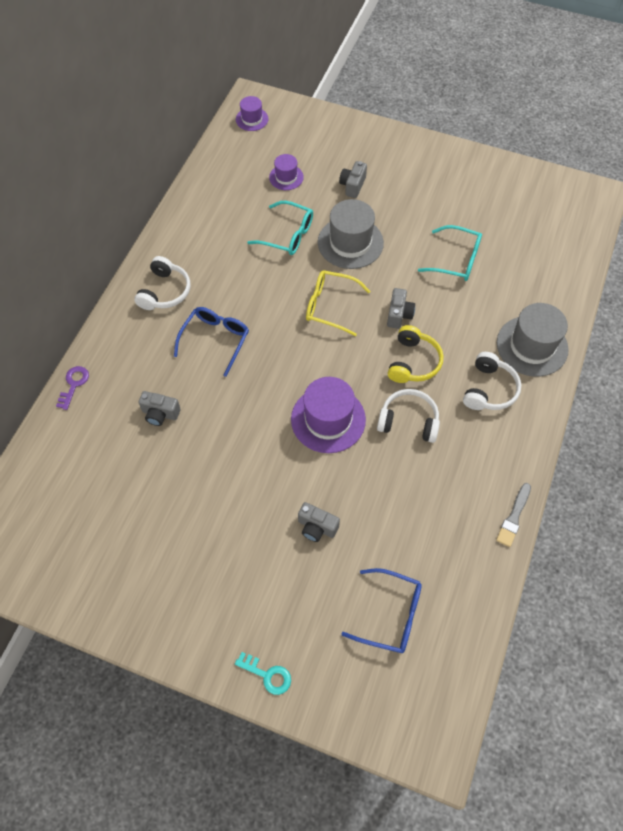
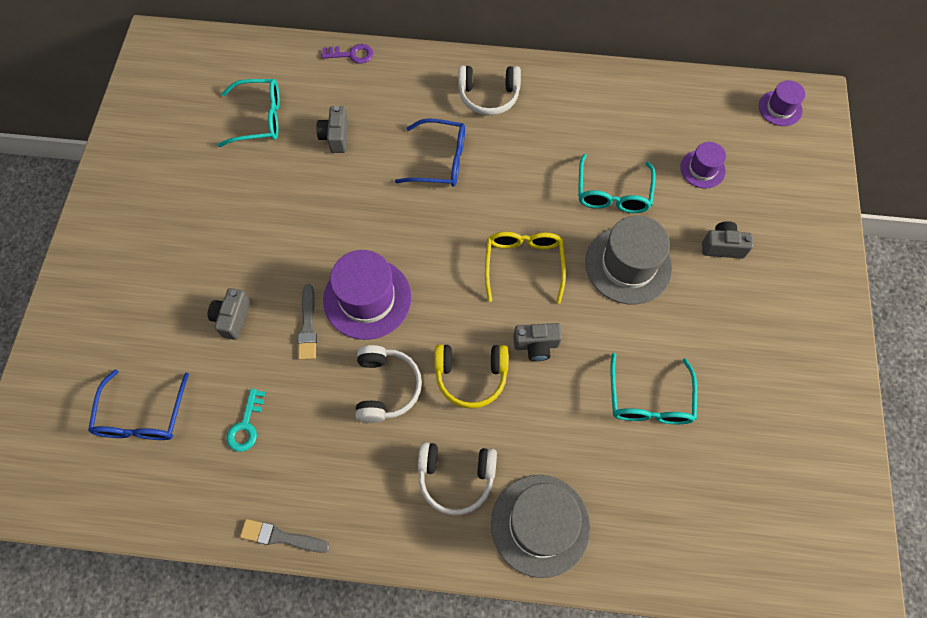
camera: 75 degrees right, 5 degrees up
turquoise key [235,652,291,695] -> turquoise key moved to [226,388,265,452]
none -> turquoise glasses [217,79,280,147]
none -> grey brush [298,284,317,360]

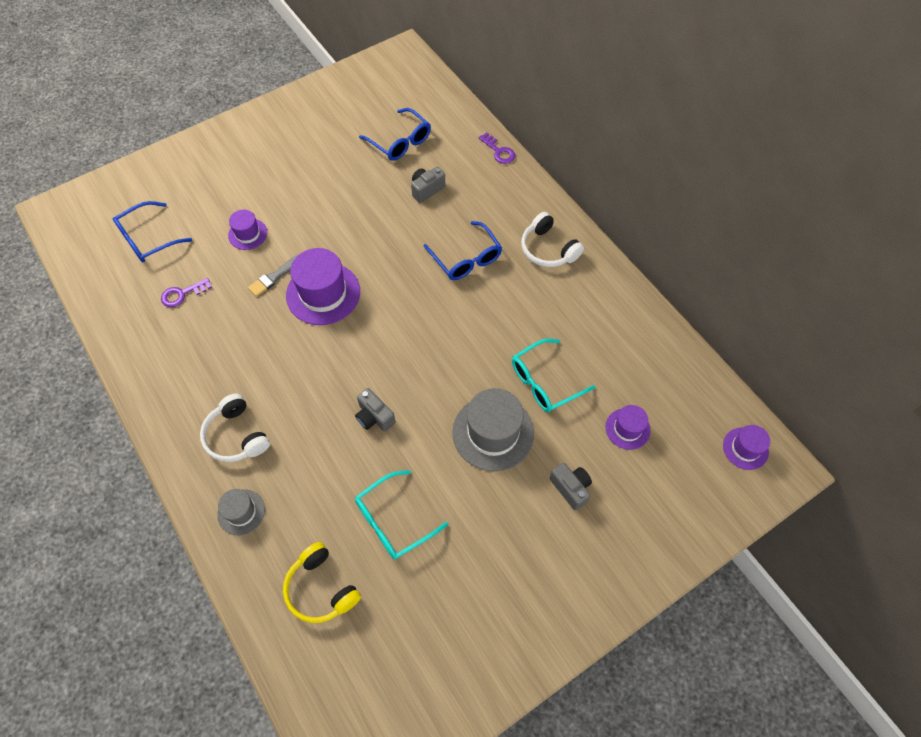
camera: 50 degrees right, 5 degrees down
grey camera [208,288,251,340] -> purple hat [228,210,267,250]
turquoise glasses [217,79,280,147] -> blue glasses [359,108,431,161]
turquoise key [226,388,265,452] -> purple key [161,278,212,307]
grey brush [240,519,330,553] -> none
white headphones [355,345,422,423] -> none
yellow headphones [434,344,508,409] -> yellow headphones moved to [283,542,361,623]
yellow glasses [485,232,566,304] -> none
grey hat [491,475,590,578] -> grey hat [217,489,265,535], size x0.55

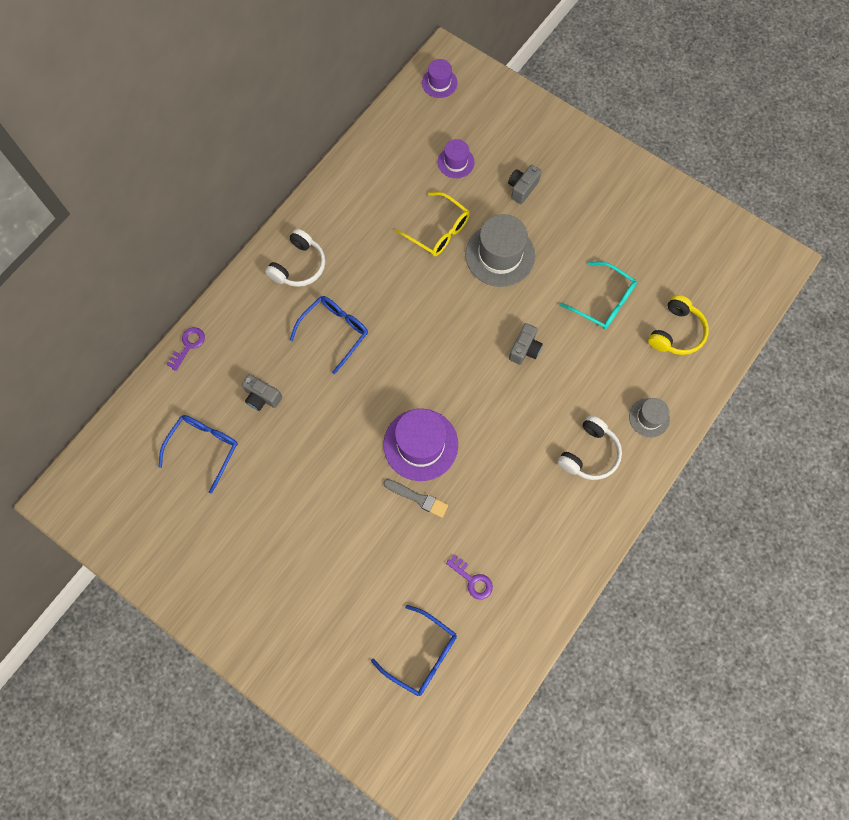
camera: 110 degrees left, 10 degrees up
purple hat [228,210,267,250] -> none
turquoise glasses [512,338,595,412] -> yellow glasses [395,192,470,256]

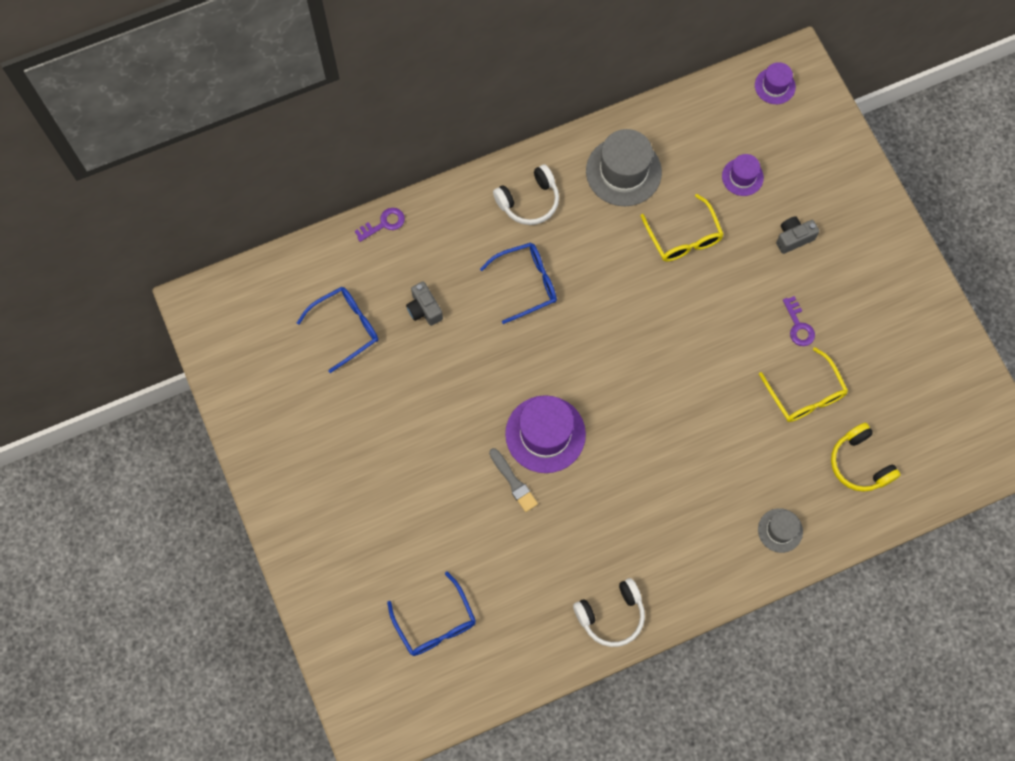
camera: 30 degrees right, 0 degrees up
purple key [446,554,493,600] -> purple key moved to [783,296,815,346]
grey hat [465,214,535,287] -> grey hat moved to [586,129,662,206]
grey camera [509,323,543,365] -> none
white headphones [558,415,622,480] -> white headphones moved to [573,578,645,647]
turquoise glasses [559,261,637,329] -> yellow glasses [759,347,848,422]
yellow headphones [648,295,709,355] -> yellow headphones turned 90 degrees clockwise [831,423,901,492]

